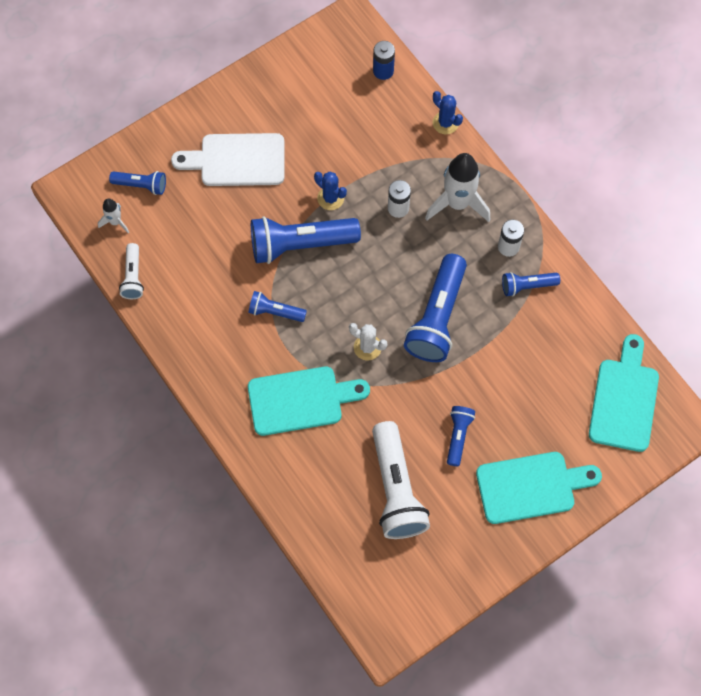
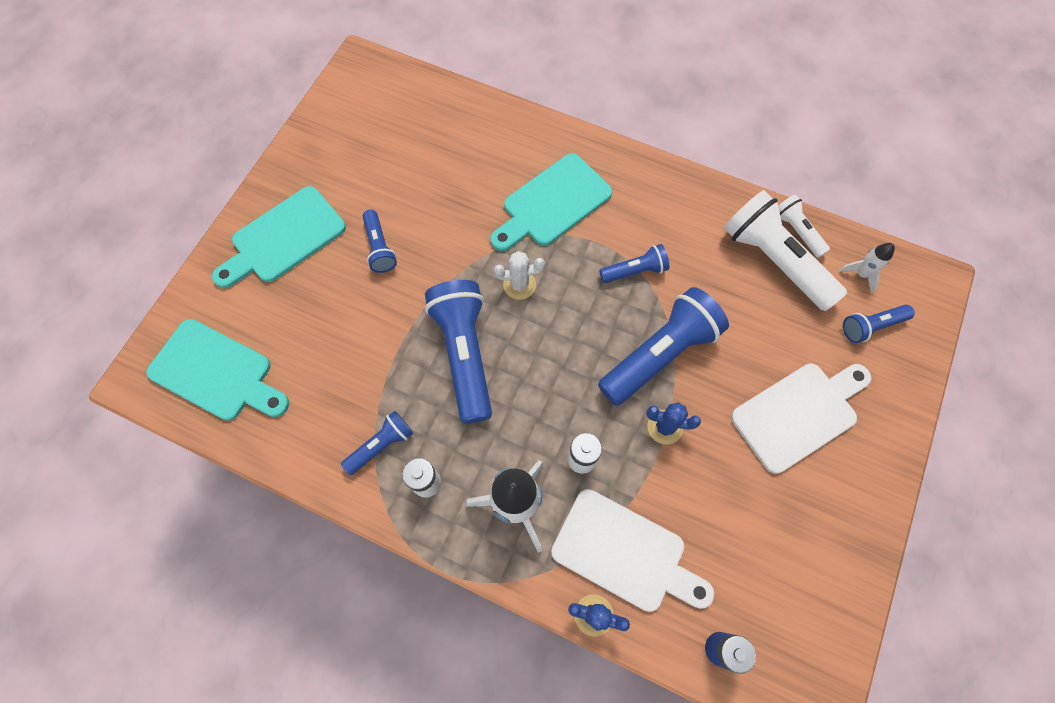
camera: 150 degrees right, 0 degrees up
white flashlight [372,421,430,539] -> white flashlight moved to [724,190,847,311]
turquoise cutting board [589,334,659,452] -> turquoise cutting board turned 45 degrees counterclockwise [146,319,289,421]
none -> white cutting board [551,489,714,612]

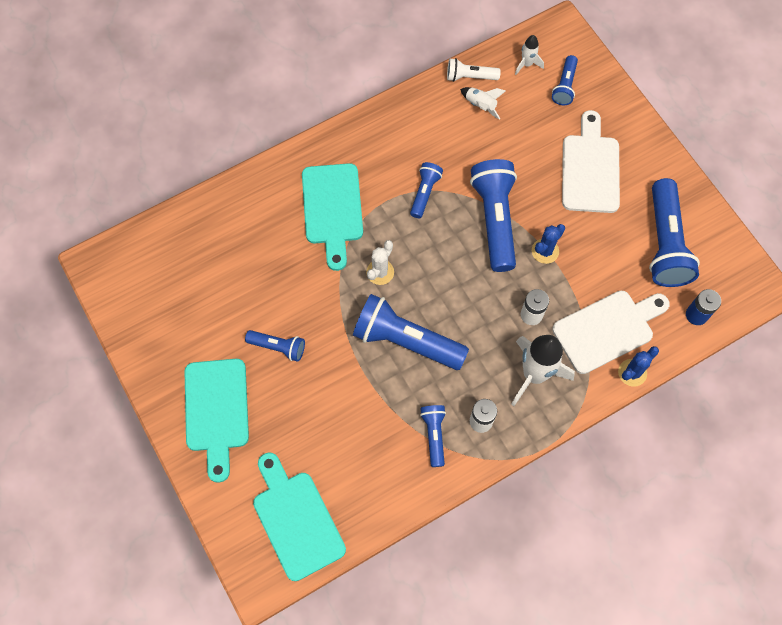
camera: 55 degrees left, 0 degrees up
turquoise cutting board [146,319,289,421] -> turquoise cutting board turned 90 degrees counterclockwise [253,452,346,581]
white flashlight [724,190,847,311] -> white rocket [460,87,506,120]
none -> blue flashlight [649,178,700,287]

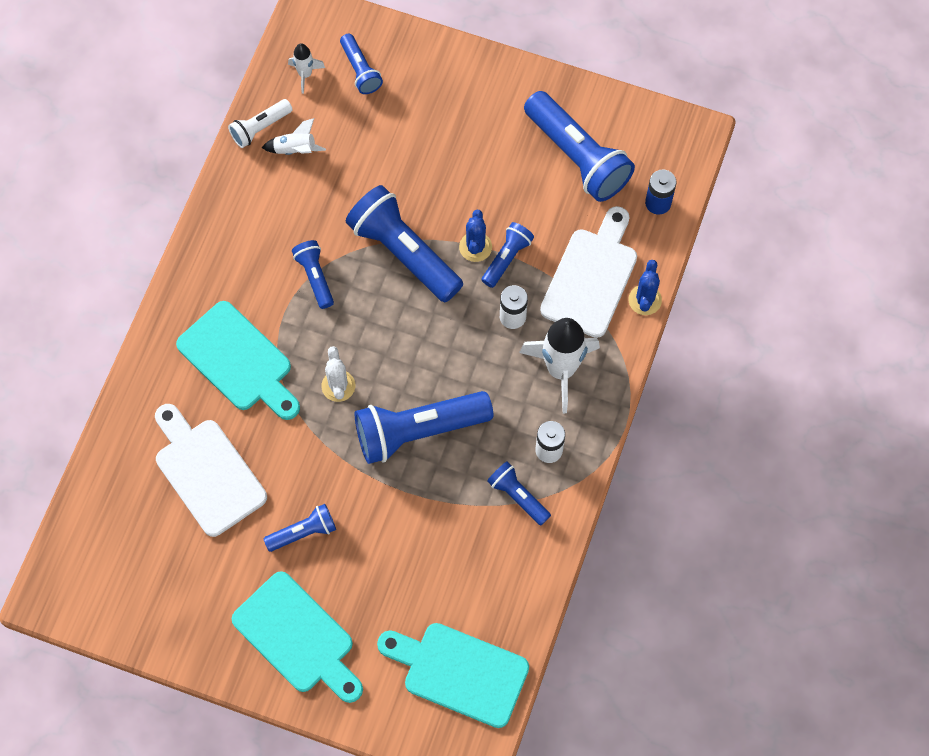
camera: 40 degrees left, 0 degrees up
white cutting board [562,110,620,213] -> white cutting board moved to [155,404,267,537]
none -> blue flashlight [482,222,534,288]

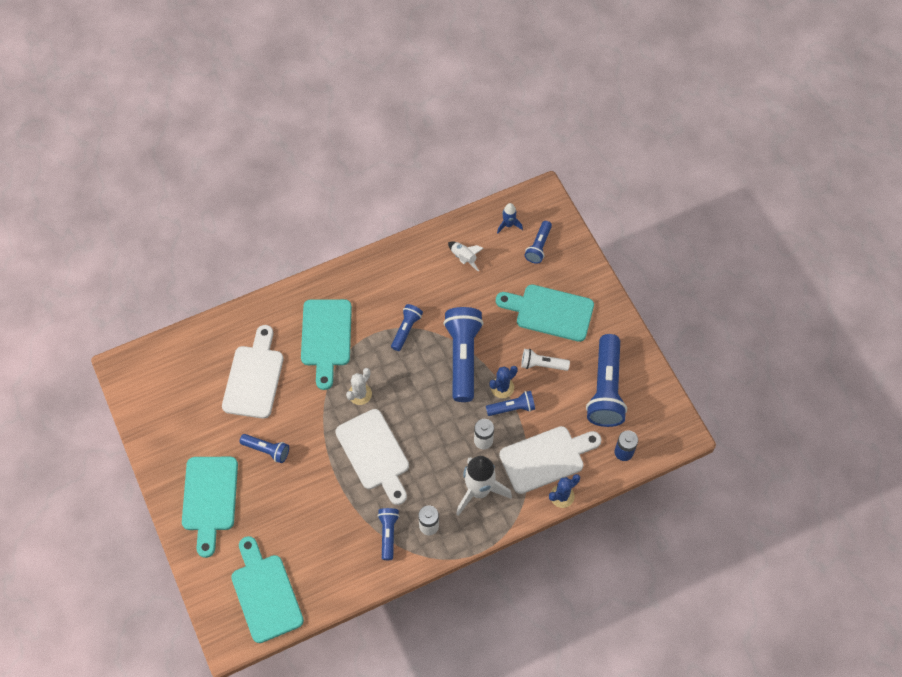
camera: 45 degrees right, 5 degrees down
white flashlight [228,99,293,148] -> white flashlight moved to [521,349,570,371]
white rocket [288,43,325,94] -> blue rocket [497,203,523,233]
blue flashlight [355,391,493,464] -> white cutting board [335,409,409,505]
none -> turquoise cutting board [496,285,594,342]

